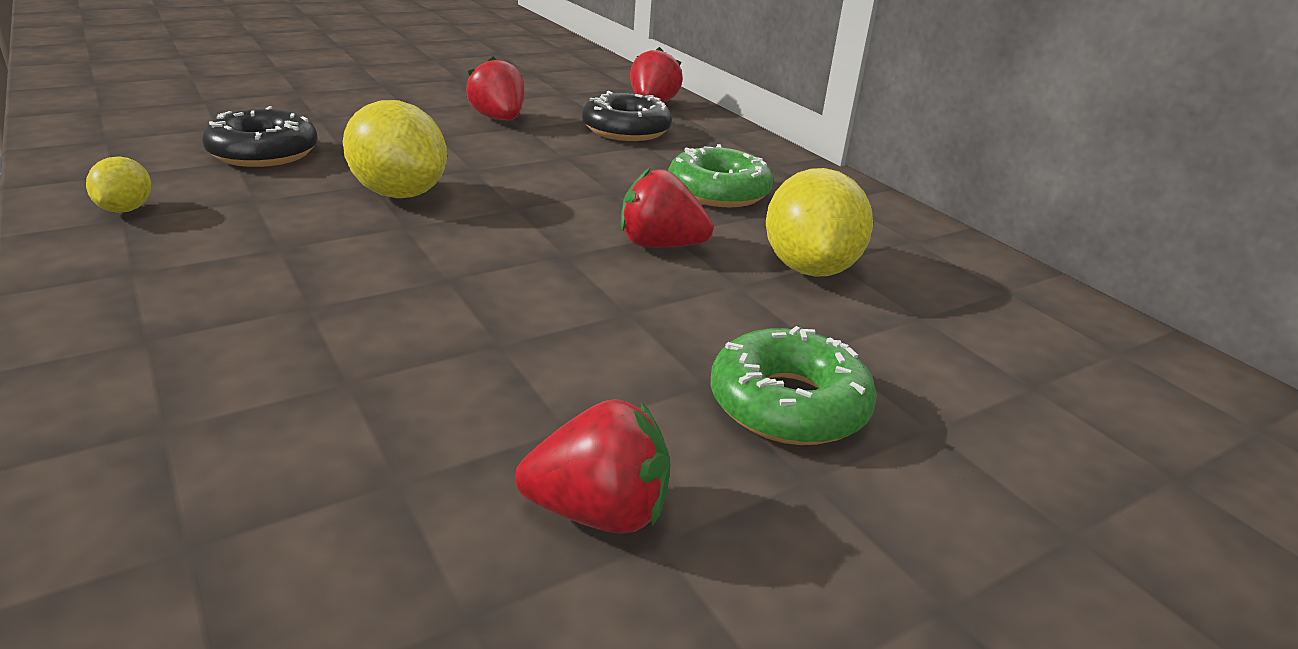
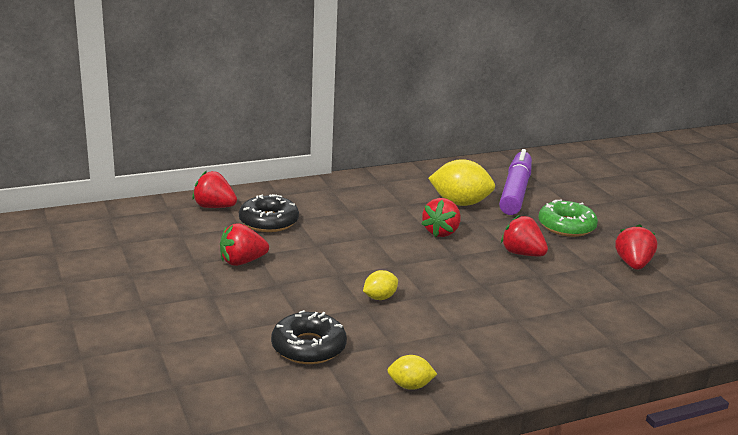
camera: 80 degrees left, 5 degrees down
yellow lemon [343,100,447,198] -> yellow lemon [363,270,398,300], size x0.52
green donut [668,144,773,207] -> none
none -> purple marker [499,149,532,215]
none -> red strawberry [501,215,548,256]

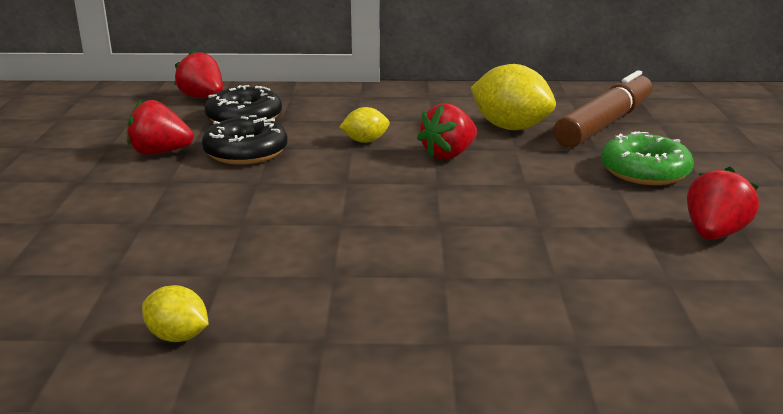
camera: 25 degrees right, 0 degrees up
black donut [271,310,347,364] -> black donut moved to [202,115,288,165]
yellow lemon [363,270,398,300] -> yellow lemon moved to [339,107,390,143]
purple marker [499,149,532,215] -> brown marker [554,70,652,148]
red strawberry [501,215,548,256] -> none

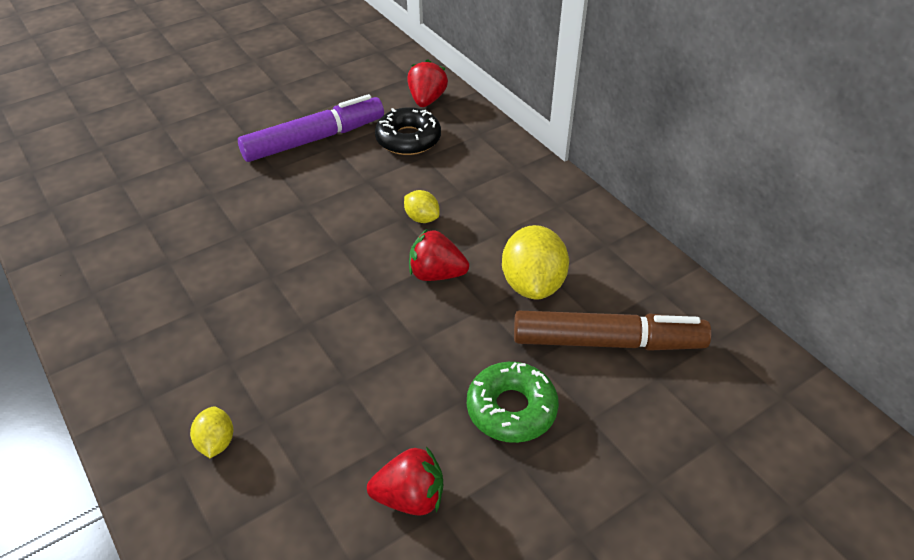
camera: 55 degrees right, 20 degrees up
red strawberry [127,99,194,155] -> purple marker [238,94,384,162]
yellow lemon [142,285,209,342] -> yellow lemon moved to [190,406,234,458]
black donut [202,115,288,165] -> none

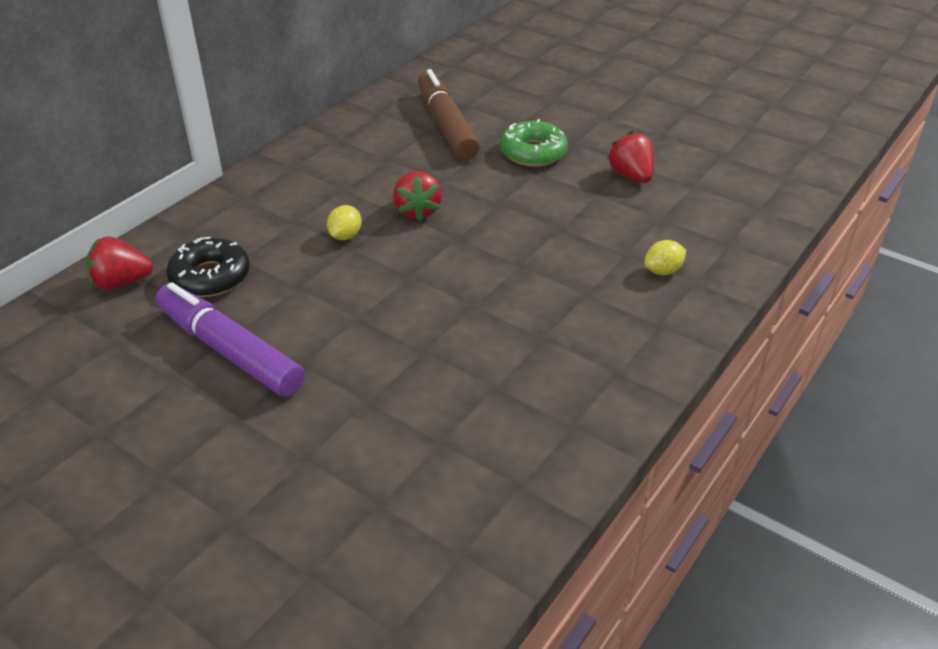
camera: 110 degrees left, 5 degrees down
yellow lemon [502,225,569,300] -> none

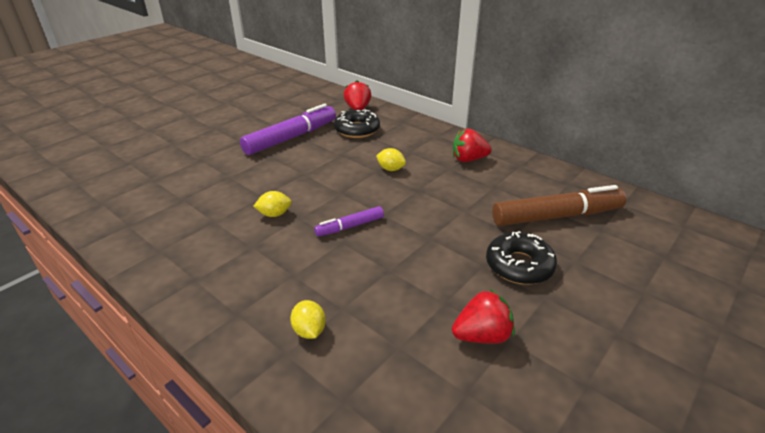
camera: 95 degrees right, 5 degrees down
red strawberry [393,171,442,221] -> red strawberry moved to [453,129,492,162]
green donut [500,119,568,167] -> black donut [486,231,557,284]
none -> yellow lemon [253,191,292,217]
none -> purple marker [314,206,384,237]

